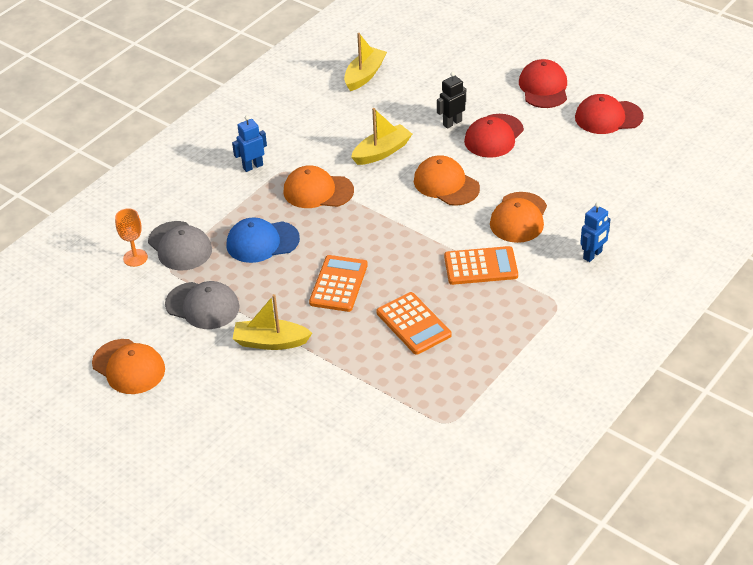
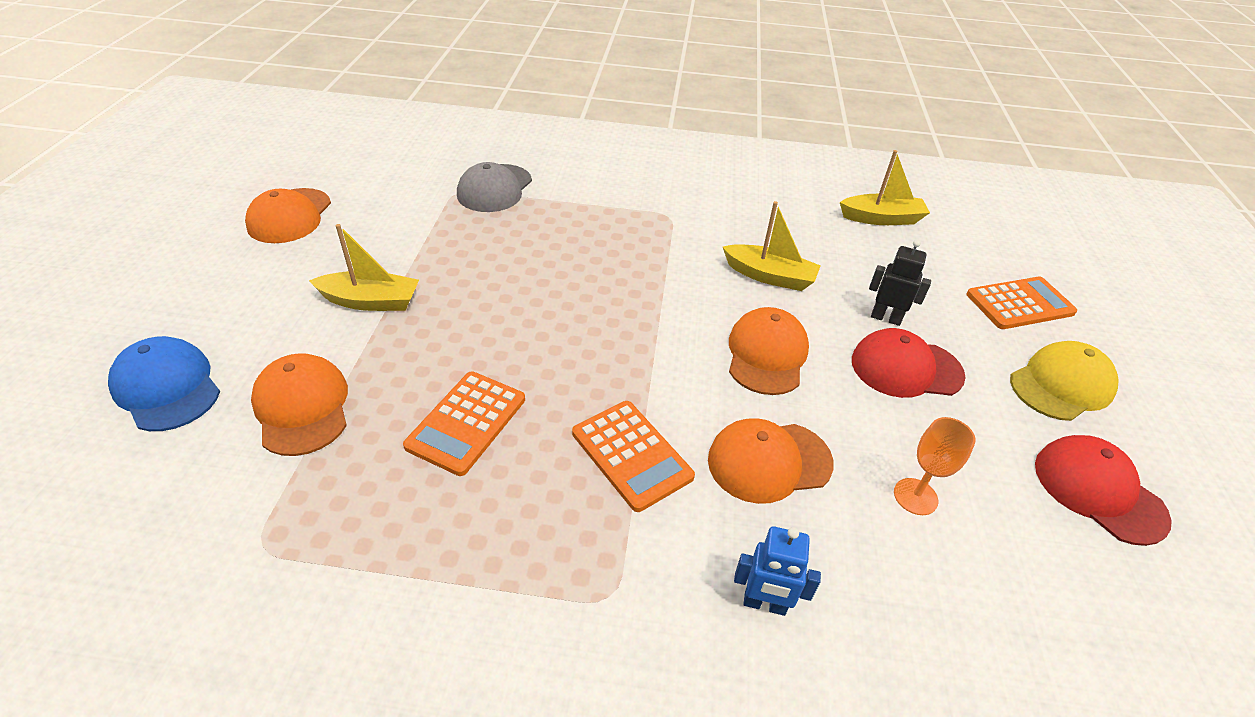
camera: 55 degrees right, 0 degrees up
orange goblet [115,208,148,267] -> orange goblet moved to [894,417,976,515]
grey cap [165,281,240,329] -> none
blue cap [227,217,300,263] -> blue cap moved to [108,336,220,431]
blue robot [232,115,267,172] -> none
yellow boat [233,294,312,350] -> yellow boat turned 120 degrees clockwise [309,224,419,311]
orange cap [283,165,354,208] -> orange cap moved to [251,353,348,456]
orange calculator [309,255,368,312] -> orange calculator moved to [967,276,1077,329]
red cap [519,59,567,108] -> yellow cap [1010,341,1119,421]

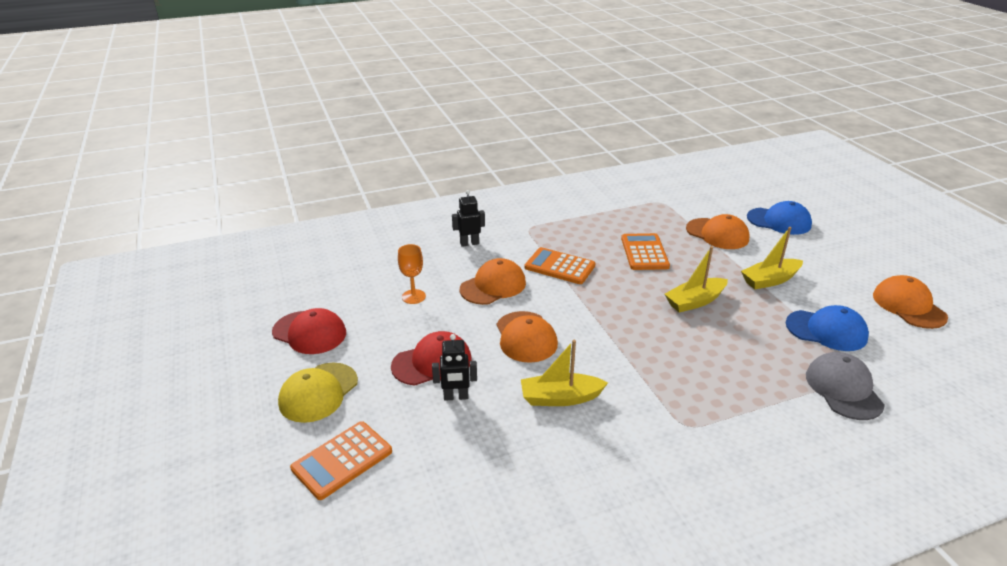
camera: 155 degrees right, 10 degrees down
blue robot [734,526,821,616] -> black robot [452,190,485,247]
yellow boat [840,150,930,225] -> yellow boat moved to [664,246,728,313]
none -> blue cap [786,305,869,351]

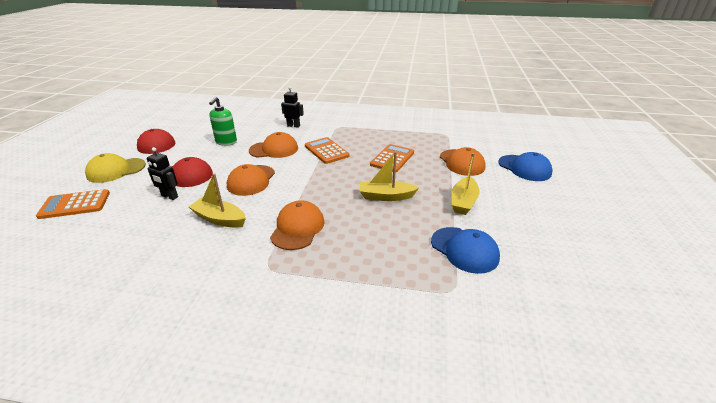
camera: 30 degrees right, 0 degrees up
orange goblet [398,244,426,304] -> green soap dispenser [209,97,237,146]
yellow boat [741,227,803,289] -> yellow boat turned 75 degrees counterclockwise [452,153,479,215]
grey cap [806,352,885,420] -> none
orange cap [873,275,948,329] -> orange cap moved to [270,200,325,250]

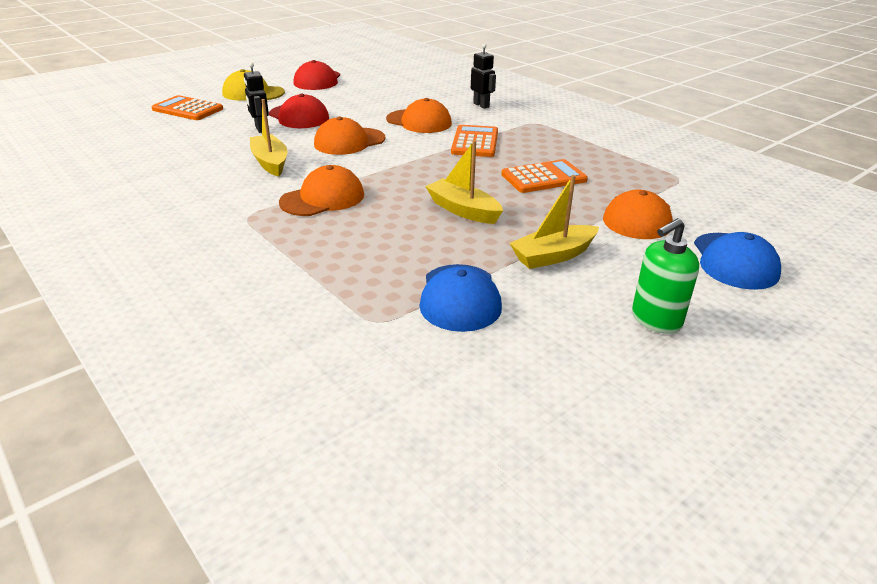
camera: 40 degrees right, 0 degrees up
green soap dispenser [209,97,237,146] -> green soap dispenser moved to [632,218,699,334]

